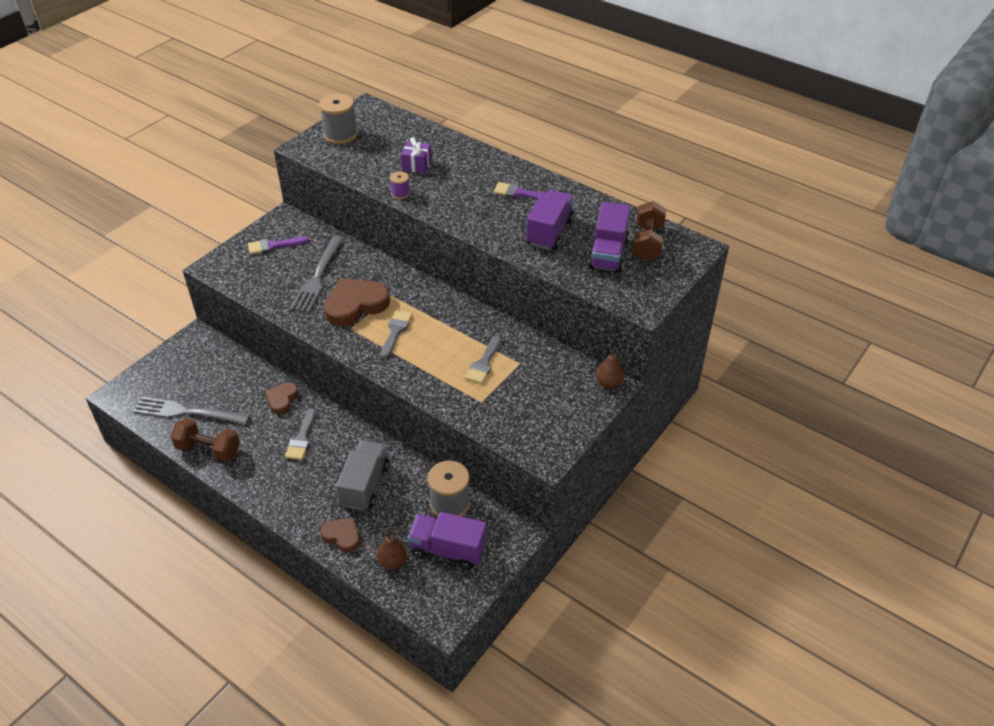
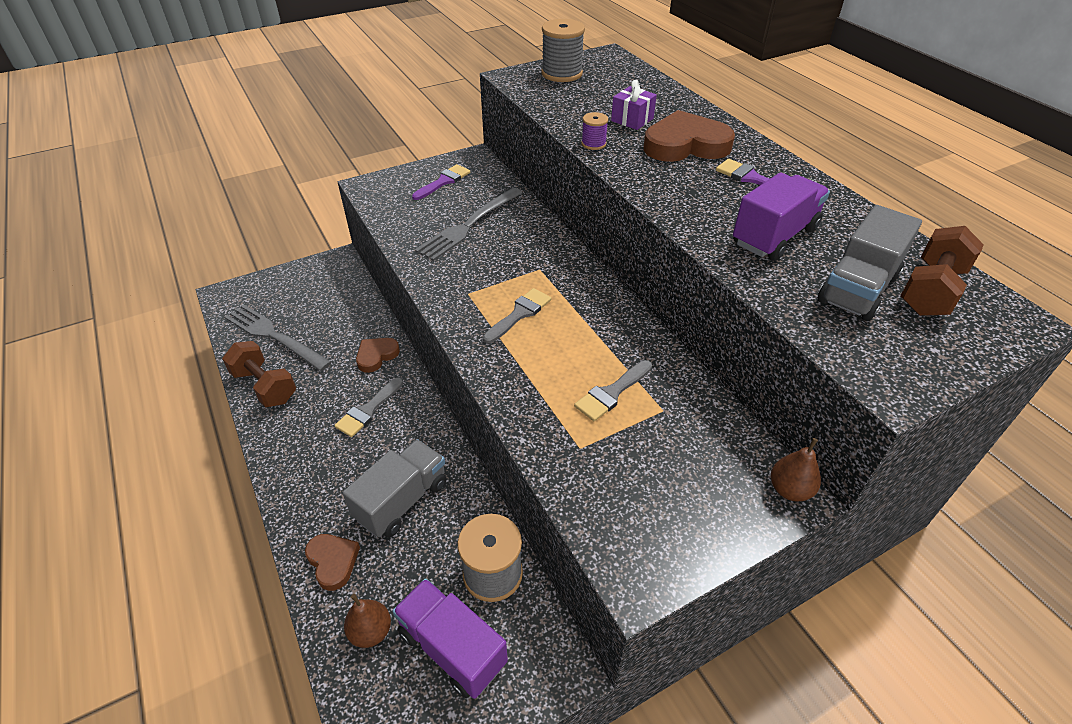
camera: 25 degrees right, 0 degrees up
purple brush [248,237,309,255] -> purple brush turned 120 degrees clockwise [412,164,470,200]
brown heart [324,278,390,326] -> brown heart moved to [644,110,735,162]
purple truck [588,202,630,273] -> grey truck [817,205,922,321]

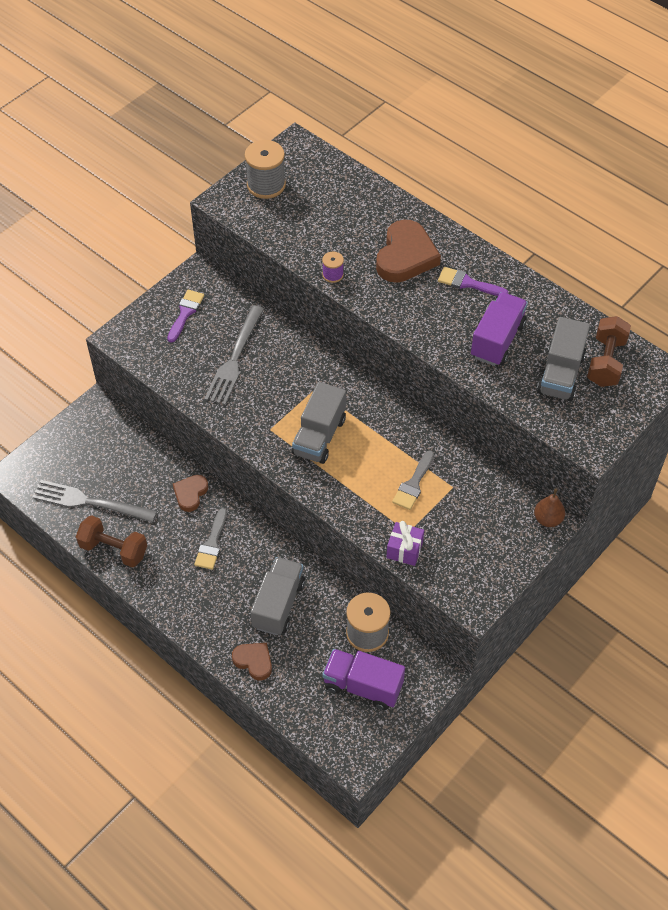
camera: 20 degrees left, 10 degrees up
brown pear [344,594,391,648] -> none
grey brush [483,288,551,343] -> grey truck [292,382,346,464]
purple gift [611,80,657,130] -> purple gift moved to [386,521,424,566]
brown heart [644,110,735,162] -> brown heart turned 135 degrees clockwise [376,220,441,283]

